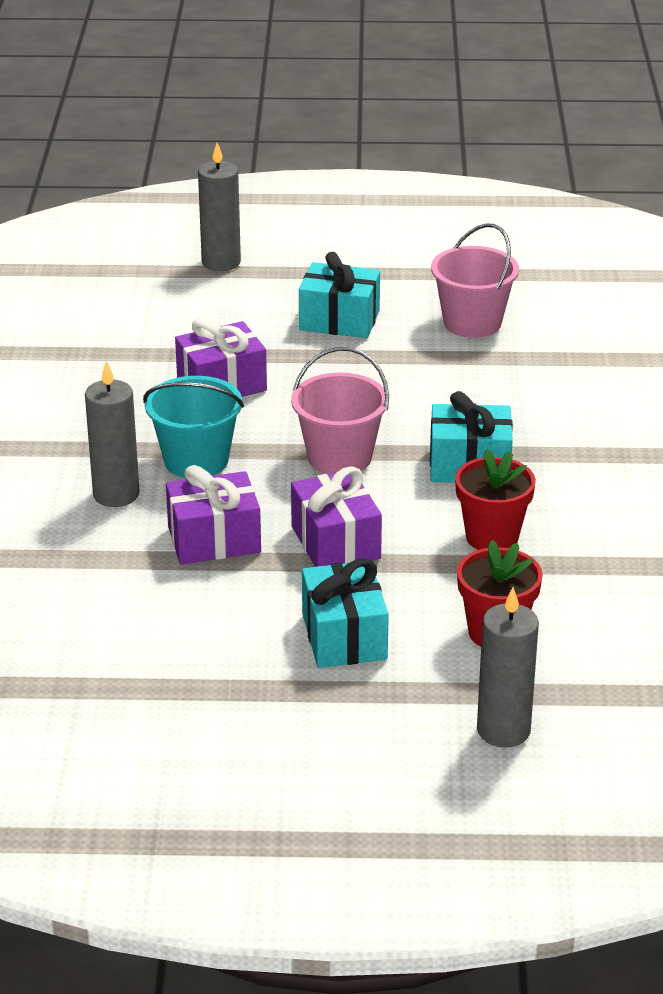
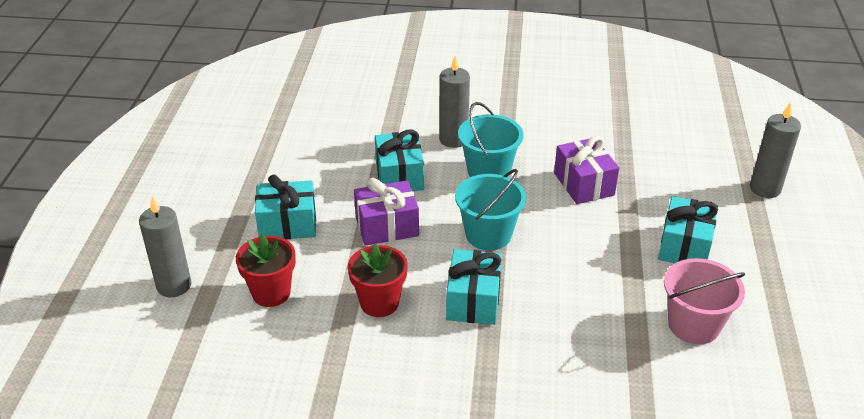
camera: 95 degrees right, 5 degrees up
purple gift [166,465,261,564] -> turquoise gift [375,129,424,191]
pink bucket [291,347,389,474] -> turquoise bucket [455,169,526,250]

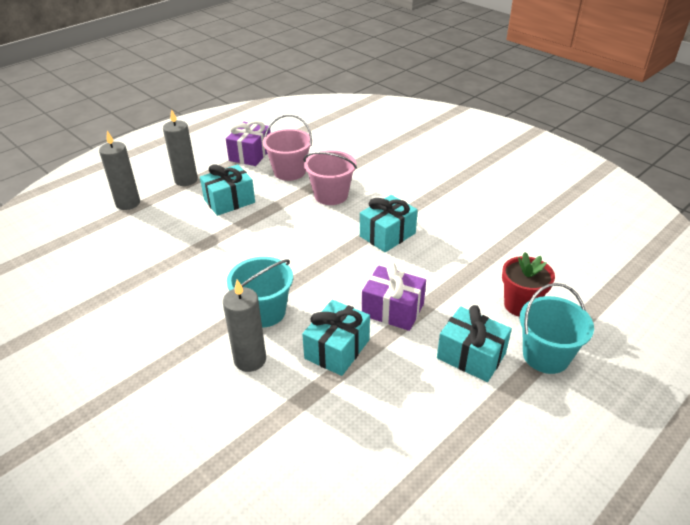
camera: 140 degrees left, 0 degrees up
grey candle [139,196,192,297] -> grey candle moved to [163,109,198,186]
red flower pot [348,244,408,317] -> none
turquoise bucket [455,169,526,250] -> turquoise bucket moved to [520,283,594,374]
purple gift [554,136,619,204] -> purple gift moved to [226,121,271,166]
none -> pink bucket [304,150,357,205]

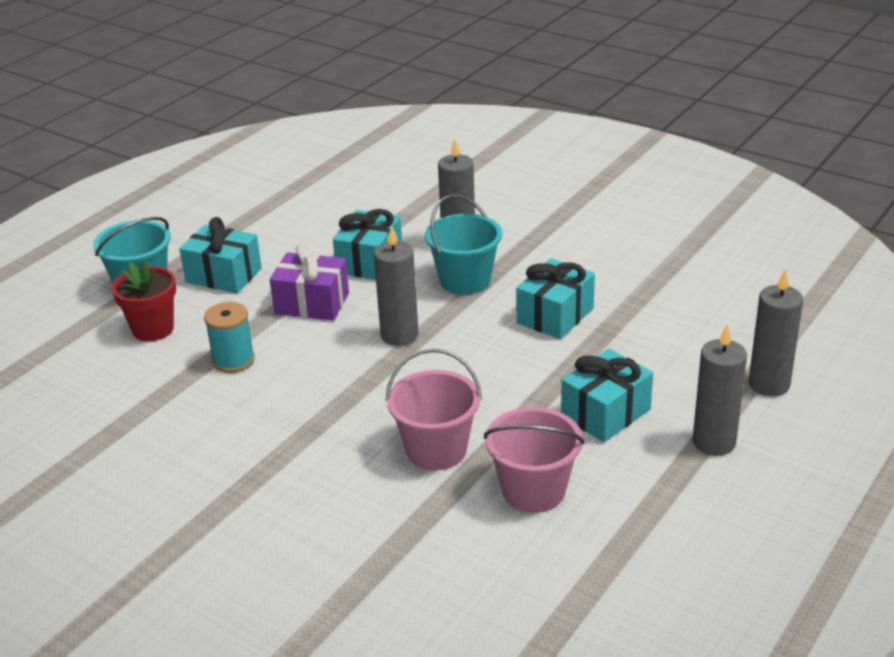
camera: 170 degrees right, 5 degrees down
purple gift [226,121,271,166] -> none
turquoise gift [360,195,418,252] -> turquoise gift moved to [516,258,595,339]
none -> turquoise spool [204,302,255,373]
none -> grey candle [374,225,419,346]

